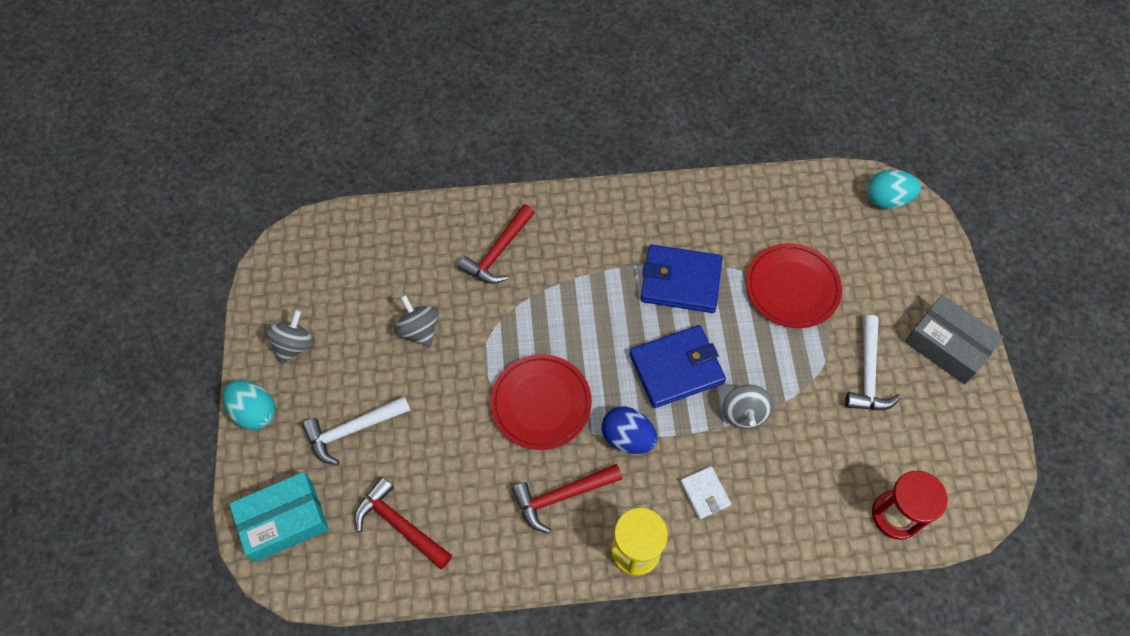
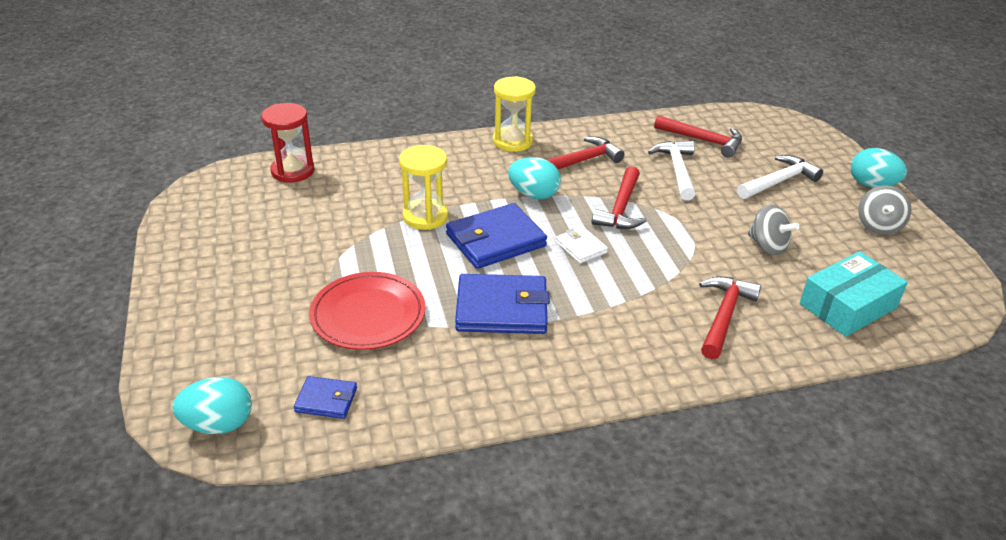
camera: 170 degrees right, 25 degrees down
turquoise box [229,472,329,562] -> turquoise box moved to [800,251,908,337]
red plate [490,354,592,450] -> red hammer [592,166,647,229]
blue egg [602,406,657,454] -> turquoise egg [508,157,561,199]
white wallet [680,466,731,519] -> white wallet moved to [555,227,608,264]
grey spinning top [723,385,774,429] -> yellow hourglass [399,145,448,230]
white hammer [845,315,901,410] -> white hammer moved to [648,141,696,200]
grey box [905,295,1004,384] -> none
none -> blue wallet [294,376,357,419]

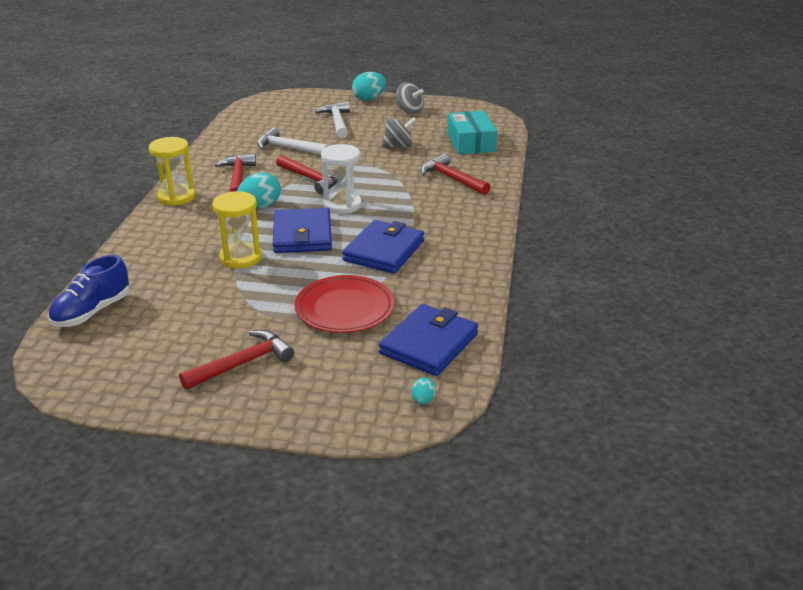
camera: 65 degrees left, 5 degrees down
turquoise egg [172,377,252,434] -> turquoise egg [412,378,436,404], size x0.50
red hourglass [261,103,315,183] -> blue shoe [48,255,129,327]
blue wallet [294,376,357,419] -> blue wallet [379,304,478,376], size x1.92
white wallet [555,227,608,264] -> white hourglass [321,144,362,214]
red hammer [654,115,742,158] -> red hammer moved to [179,330,294,390]

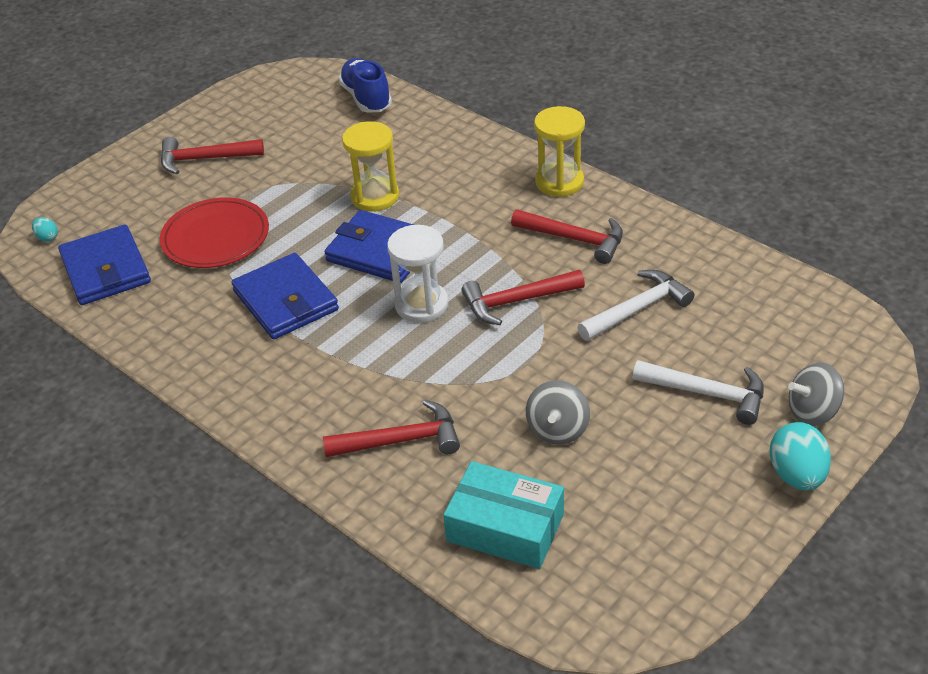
camera: 125 degrees right, 10 degrees up
red hammer [179,330,294,390] -> red hammer turned 90 degrees clockwise [161,137,264,174]
turquoise egg [237,172,281,208] -> none
grey spinning top [396,82,424,114] -> grey spinning top moved to [788,363,844,426]

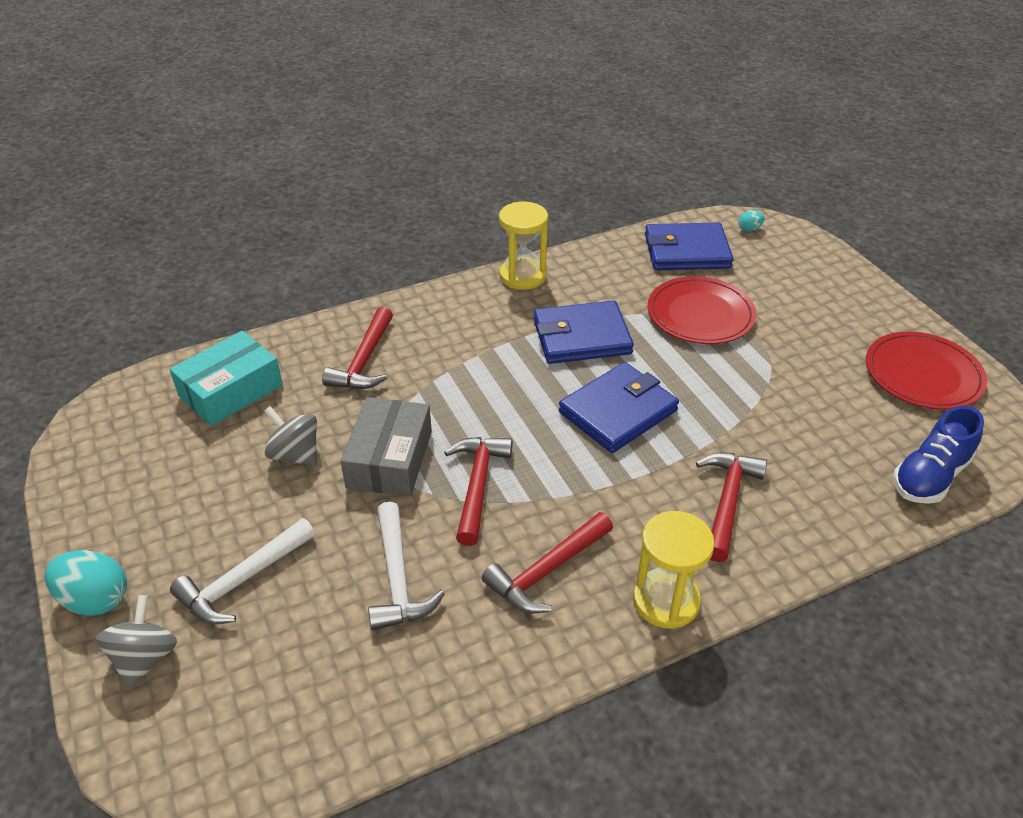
camera: 110 degrees right, 0 degrees up
red hammer [161,137,264,174] -> red hammer moved to [696,453,767,562]
blue shoe [338,58,392,113] -> blue shoe turned 135 degrees clockwise [893,406,984,504]
yellow hourglass [342,121,399,212] -> yellow hourglass moved to [499,202,548,290]
white hourglass [387,225,448,323] -> none
none -> grey box [341,397,432,496]
none -> red plate [866,331,987,410]

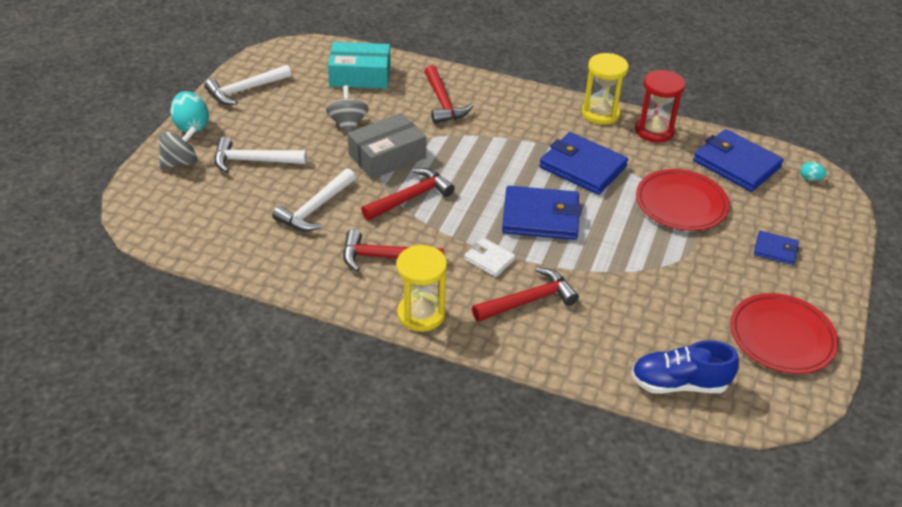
camera: 45 degrees right, 0 degrees up
red hammer [322,307,393,389] -> red hammer turned 75 degrees counterclockwise [424,65,473,123]
none -> white hammer [204,65,291,105]
none -> white wallet [464,238,515,277]
none -> red hourglass [635,70,685,143]
none -> blue wallet [754,231,799,265]

